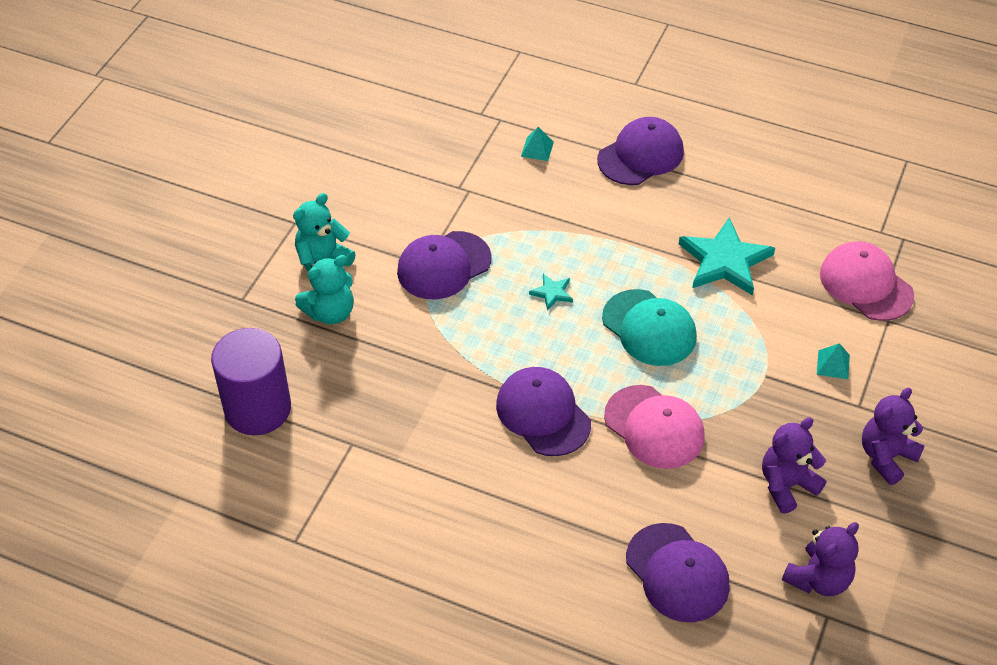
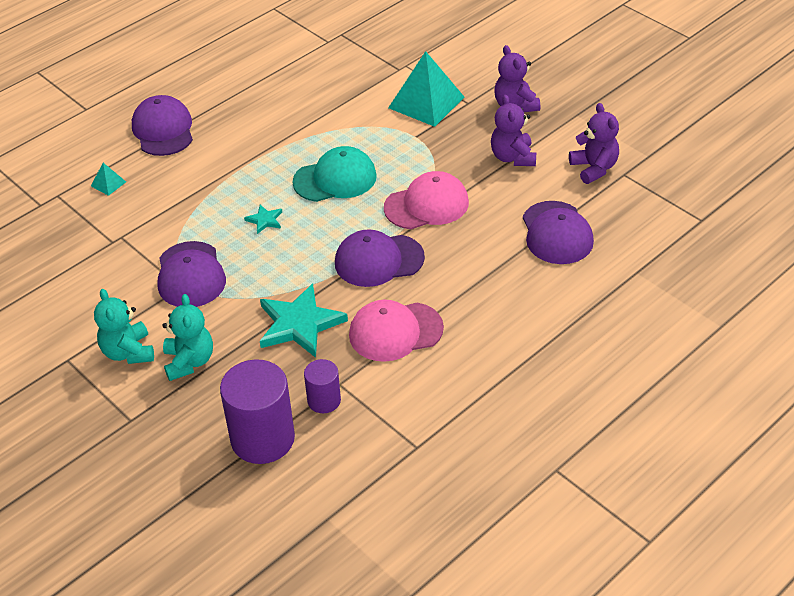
camera: 65 degrees left, 5 degrees down
purple cap [626,523,730,622] -> purple cap turned 90 degrees clockwise [523,201,594,264]
turquoise star [679,217,775,296] -> turquoise star moved to [260,283,348,358]
turquoise pyramid [817,343,850,379] -> turquoise pyramid [388,51,464,127], size x2.32
pink cap [820,241,914,321] -> pink cap moved to [349,300,444,362]
none -> purple cylinder [304,359,341,413]

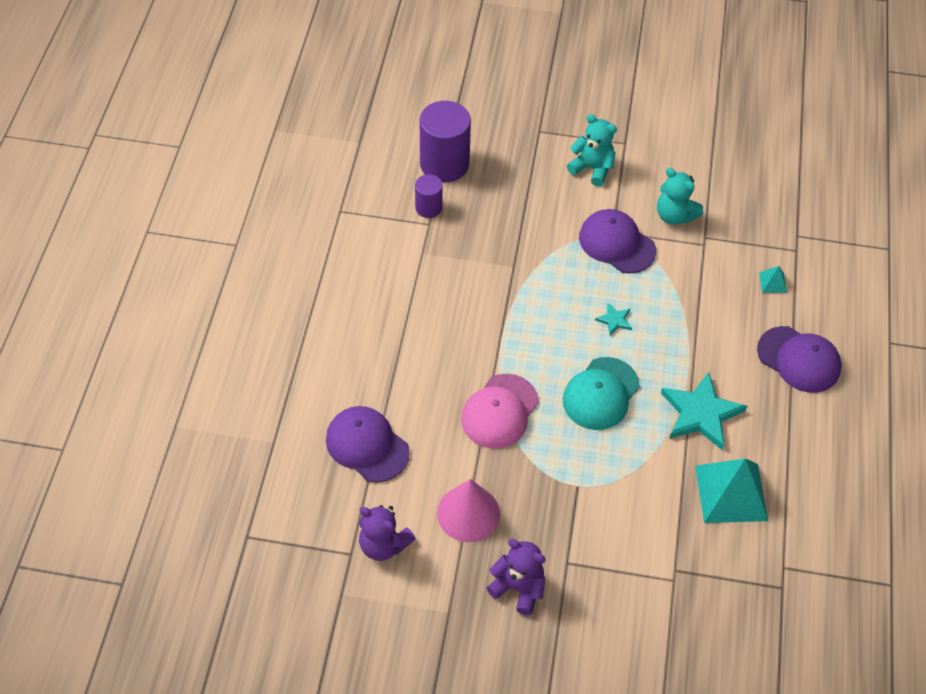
camera: 140 degrees right, 10 degrees up
turquoise teddy bear [162,294,213,381] -> turquoise teddy bear moved to [657,168,703,225]
turquoise star [260,283,348,358] -> turquoise star moved to [661,372,747,450]
purple cap [335,229,425,287] -> none
pink cap [349,300,444,362] -> none
turquoise pyramid [388,51,464,127] -> turquoise pyramid moved to [695,458,768,523]
purple teddy bear [491,95,536,166] -> pink cone [437,479,500,542]

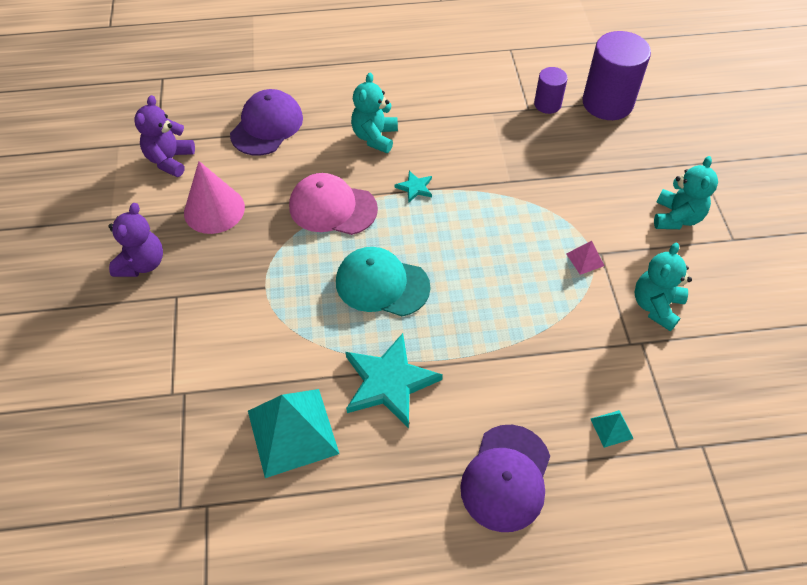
camera: 75 degrees right, 0 degrees up
purple cap [579,209,656,274] -> pink pyramid [566,241,605,275]
turquoise star [595,303,632,336] -> turquoise star moved to [395,171,432,202]
none -> turquoise teddy bear [351,72,398,153]

